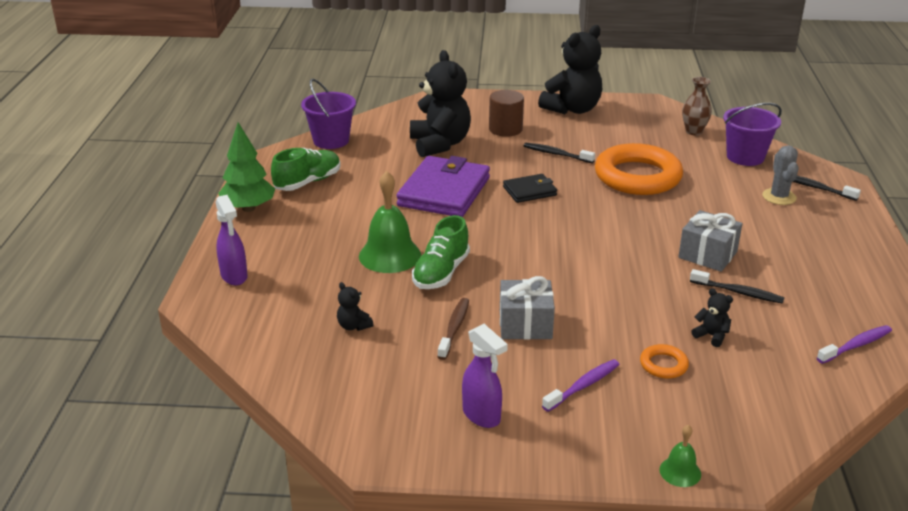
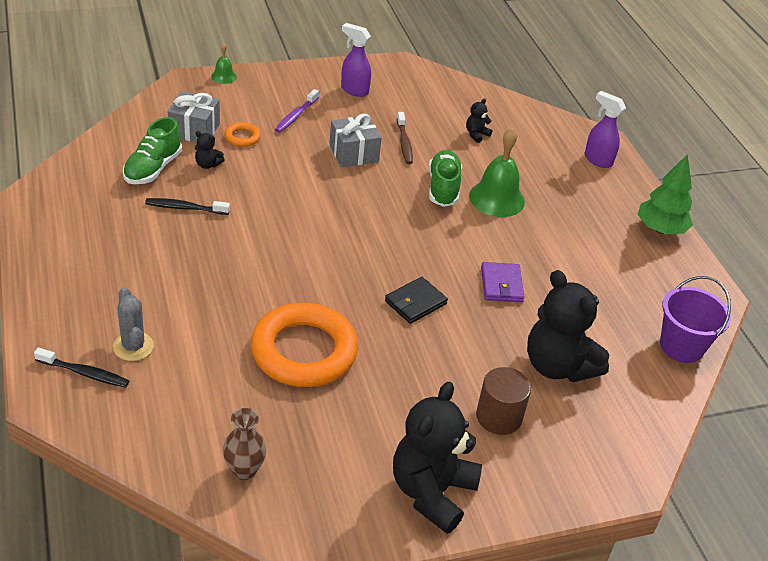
camera: 155 degrees right, 10 degrees up
green shoe [271,148,341,191] -> green shoe moved to [123,117,182,184]
black teddy bear [337,282,374,331] -> black teddy bear turned 75 degrees counterclockwise [466,98,492,143]
purple wallet [396,156,490,217] -> purple wallet [481,262,524,302], size x0.51
black toothbrush [524,143,595,163] -> none
grey gift [678,210,743,272] -> grey gift moved to [168,91,220,142]
purple bucket [723,103,782,166] -> none
purple toothbrush [817,325,892,364] -> none

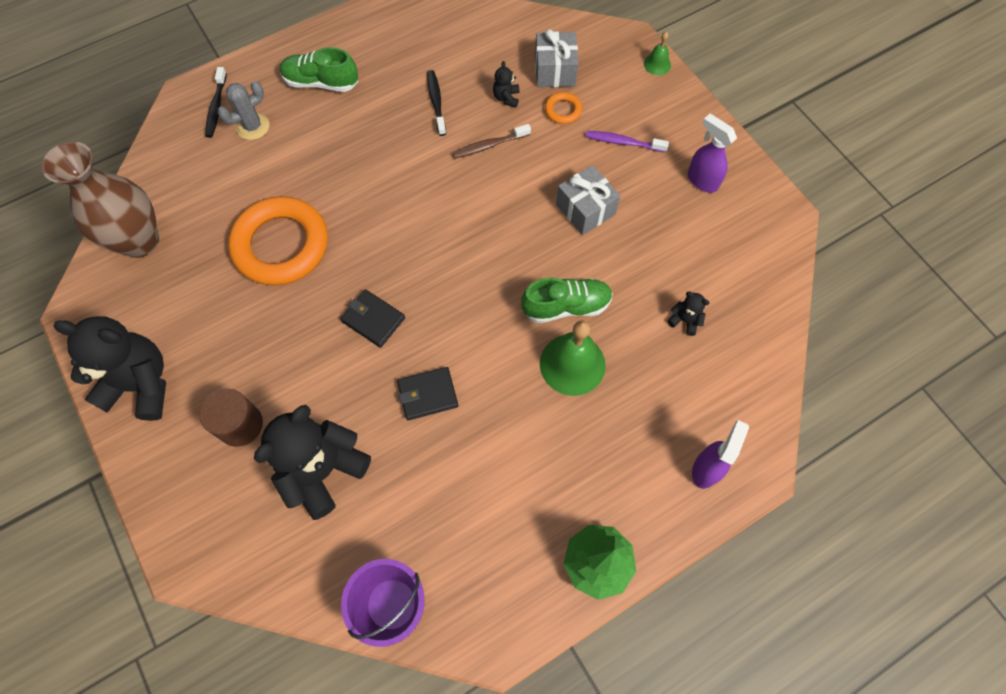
camera: 80 degrees right, 25 degrees up
green shoe [123,117,182,184] -> green shoe moved to [280,47,358,92]
brown vase [223,408,267,480] -> brown vase [42,141,159,258], size x1.95
purple spray bottle [341,23,371,97] -> purple spray bottle turned 60 degrees counterclockwise [688,114,737,193]
brown toothbrush [397,112,413,164] -> brown toothbrush moved to [452,124,531,159]
purple wallet [481,262,524,302] -> black wallet [397,367,458,420]

